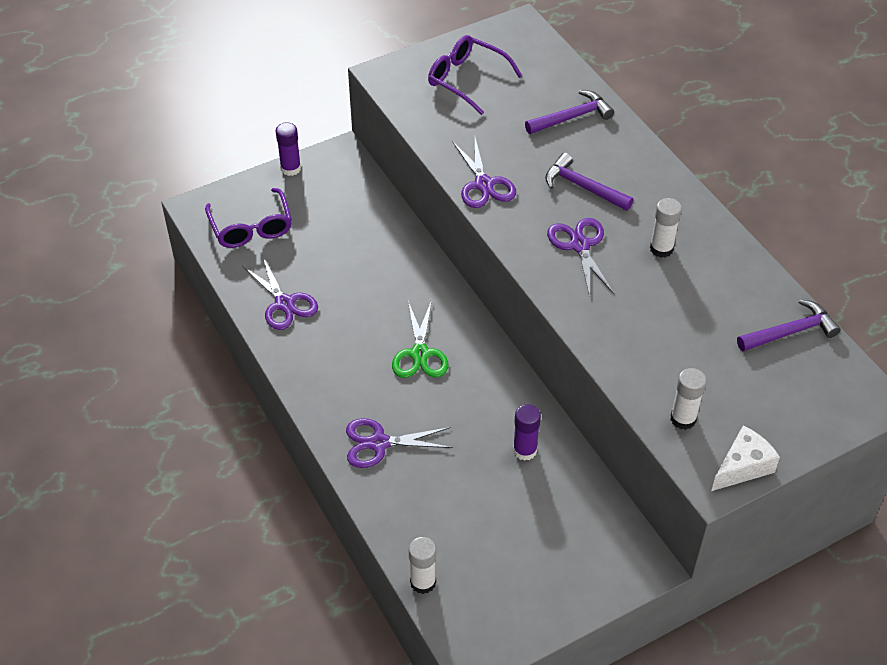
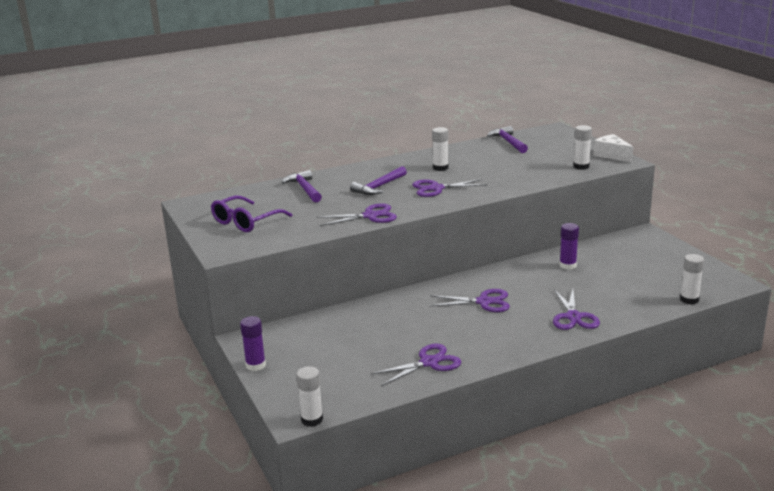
camera: 85 degrees left, 25 degrees down
purple glasses [205,188,292,248] -> none
green scissors [392,300,448,378] -> purple scissors [430,289,510,312]
none -> white glue stick [296,366,323,427]

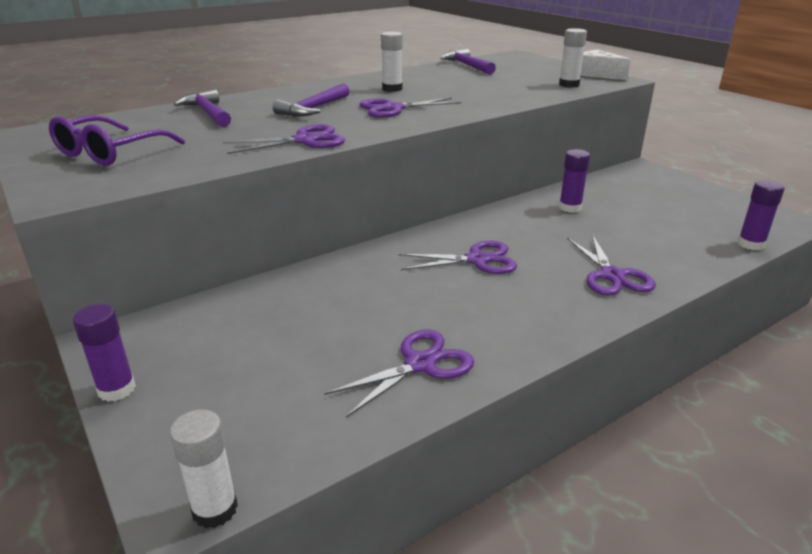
camera: 10 degrees left, 5 degrees up
white glue stick [680,254,704,305] -> purple glue stick [738,180,785,250]

